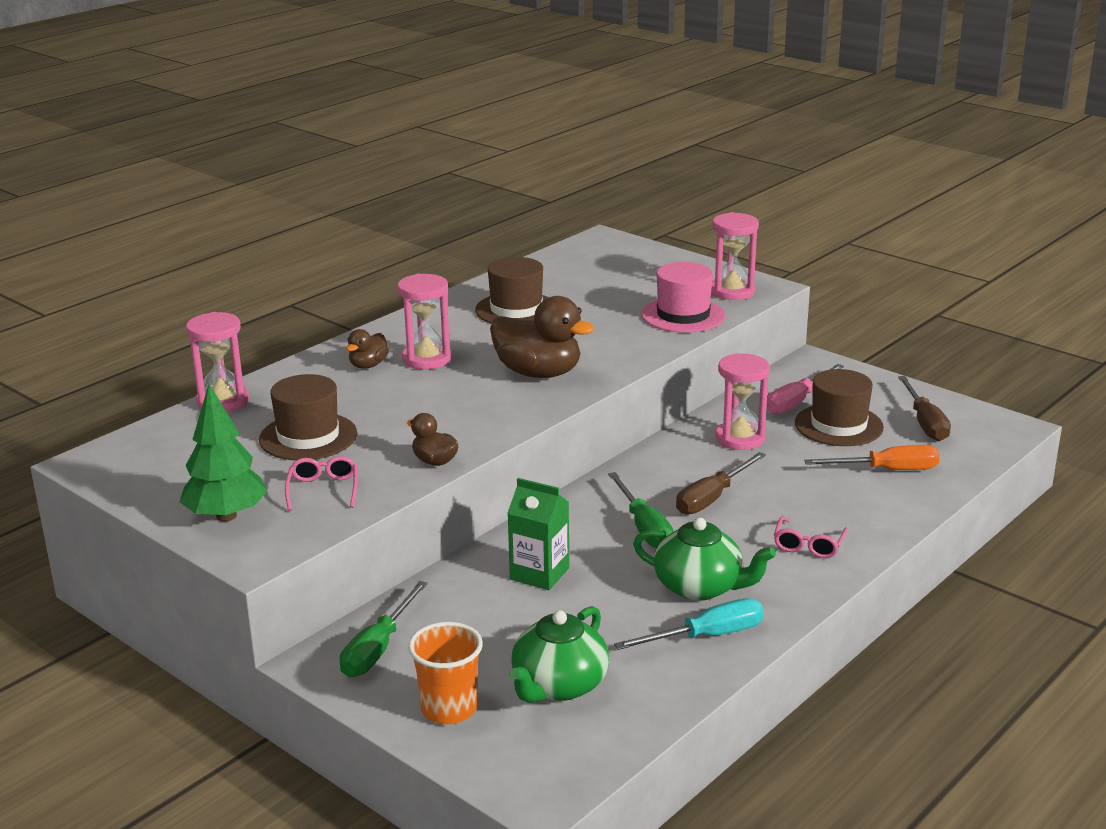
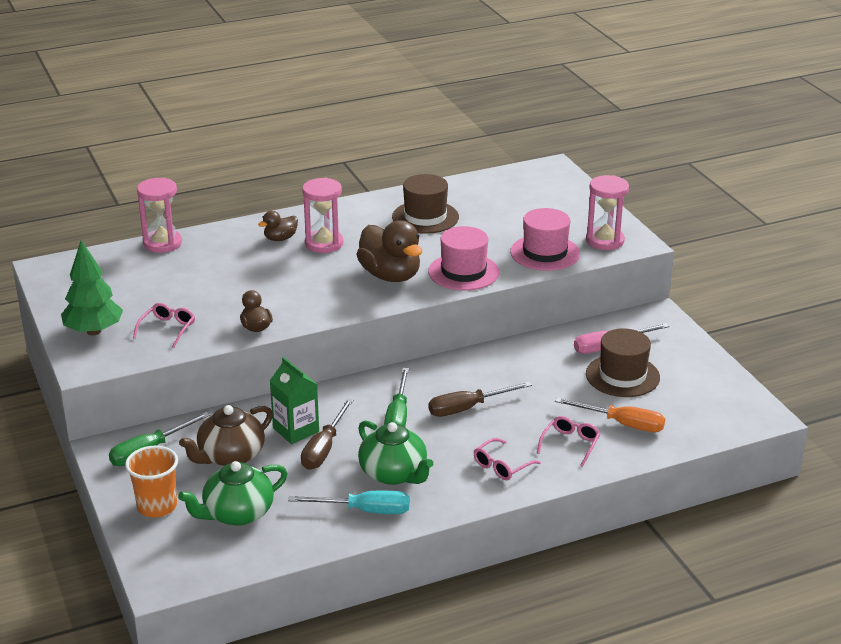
camera: 25 degrees right, 5 degrees up
brown hat [259,374,357,460] -> none
pink hourglass [715,353,769,450] -> none
brown screwdriver [898,376,951,441] -> brown screwdriver moved to [301,398,353,470]
none -> brown teapot [179,405,273,466]
none -> pink hat [428,226,499,291]
none -> pink glasses [537,416,601,467]

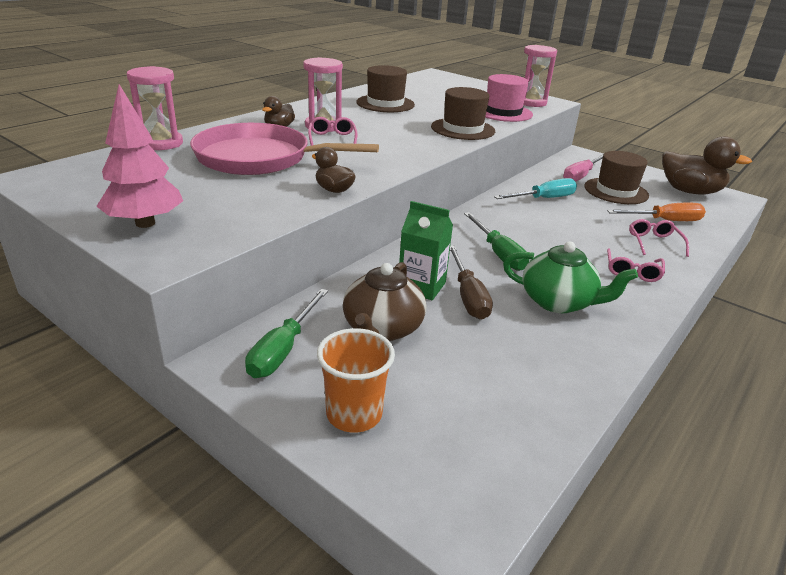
camera: 30 degrees left, 0 degrees up
green tree [61,240,123,335] -> pink tree [96,84,183,228]
pink glasses [133,303,195,347] -> pink glasses moved to [308,117,357,146]
green teapot [178,461,288,526] -> none
turquoise screwdriver [288,491,410,514] -> turquoise screwdriver moved to [494,178,577,199]
brown duck [356,220,422,282] -> brown duck moved to [662,136,752,195]
pink hat [428,226,499,291] -> brown hat [431,87,495,140]
brown screwdriver [429,382,532,417] -> none
none -> pink pan [190,123,379,175]

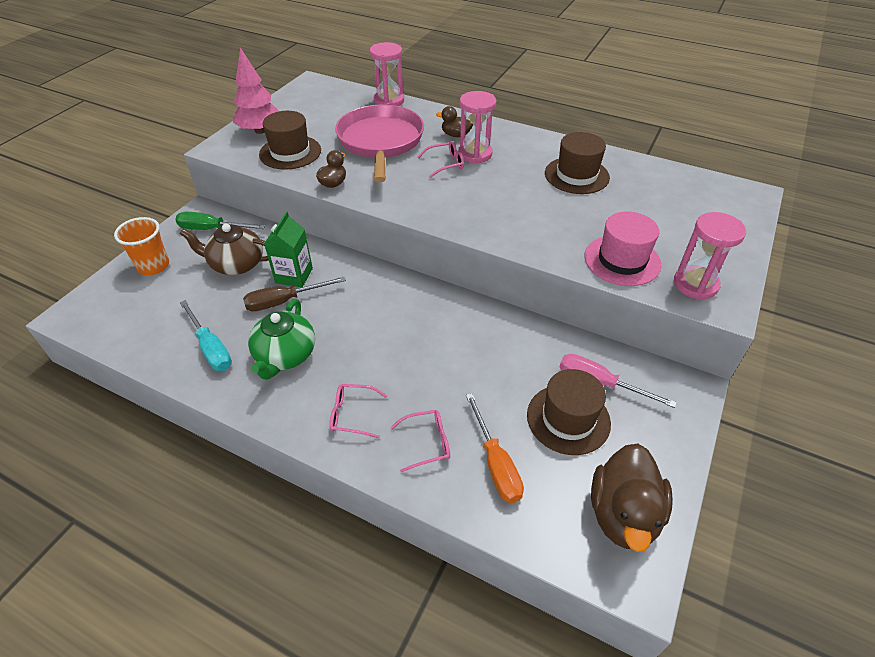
camera: 80 degrees right, 15 degrees up
brown hat [431,87,495,140] -> brown hat moved to [259,111,321,170]
green screwdriver [464,212,529,271] -> none
turquoise screwdriver [494,178,577,199] -> turquoise screwdriver moved to [180,300,232,371]

